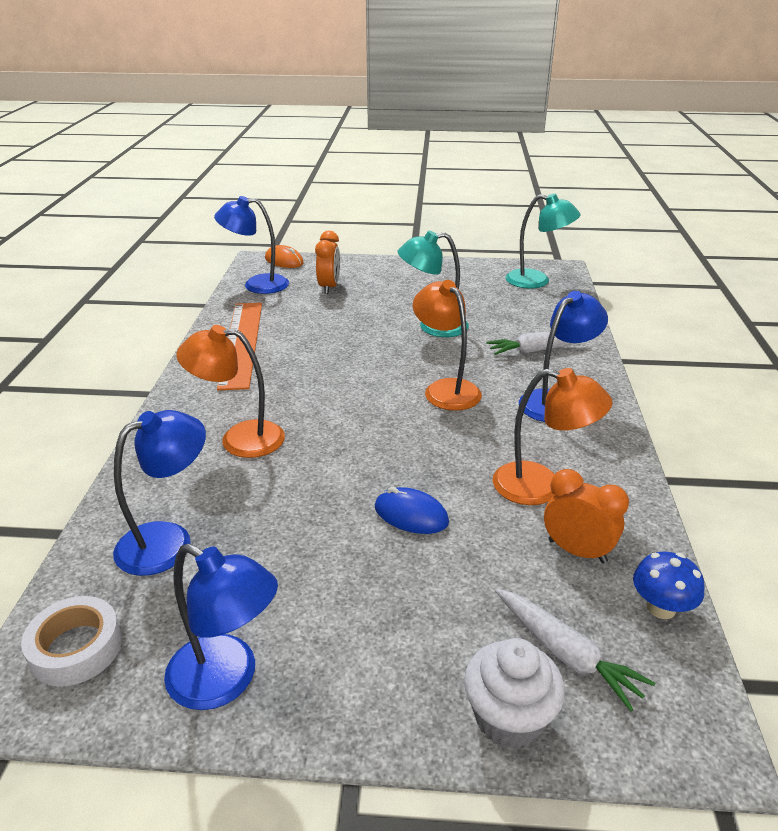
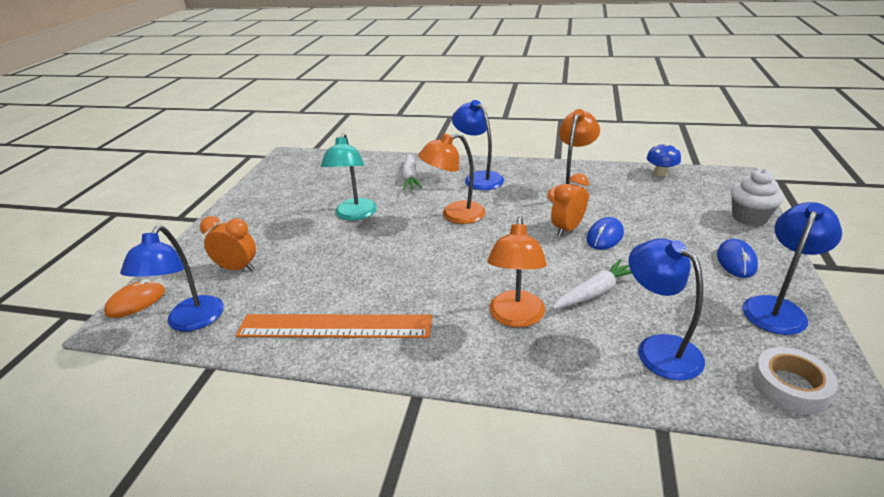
camera: 80 degrees left, 0 degrees up
white carrot [495,589,655,711] -> white carrot moved to [552,259,632,309]
turquoise lamp [506,193,581,289] -> none
orange clock [544,469,629,563] -> orange clock moved to [551,173,589,237]
none -> blue mouse [717,239,758,278]

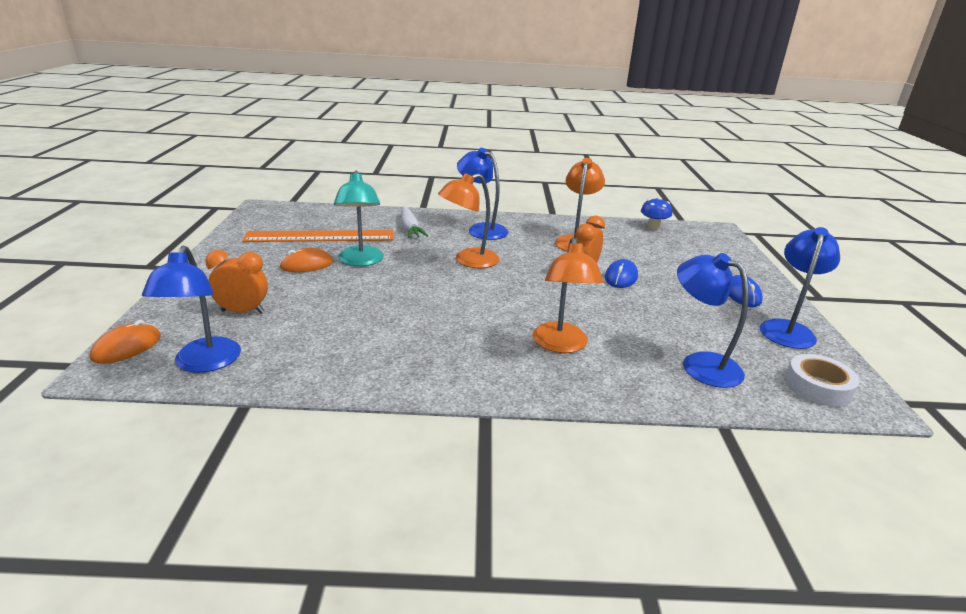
camera: 15 degrees left, 5 degrees down
orange ruler [236,314,432,338] -> orange ruler moved to [242,230,394,242]
white carrot [552,259,632,309] -> none
white cupcake [731,169,784,226] -> none
none -> orange mouse [279,248,333,272]

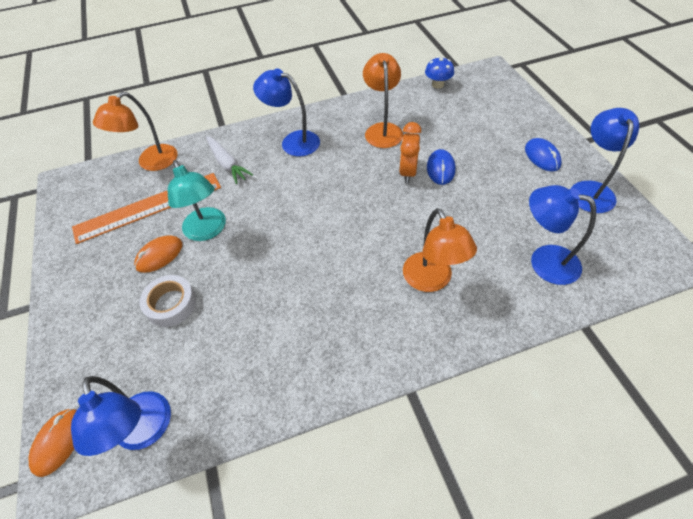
camera: 15 degrees left, 25 degrees up
orange clock [205,250,268,314] -> none
orange lamp [438,173,500,268] -> orange lamp moved to [93,92,178,171]
white tape [785,354,860,407] -> white tape moved to [140,275,196,327]

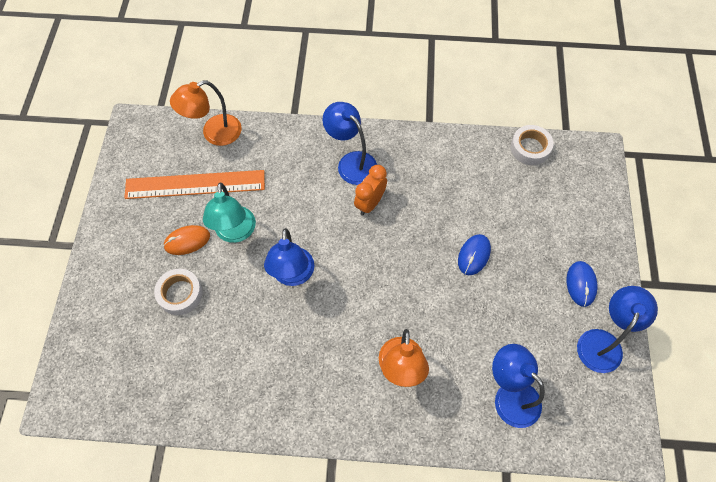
camera: 20 degrees right, 10 degrees up
orange mouse [28,408,77,477] -> none
blue lamp [71,376,171,456] -> blue lamp moved to [264,228,314,286]
white carrot [206,136,253,184] -> none
orange lamp [363,53,403,148] -> none
orange clock [399,122,421,183] -> orange clock moved to [354,165,387,216]
blue mushroom [425,57,454,89] -> white tape [510,125,553,165]

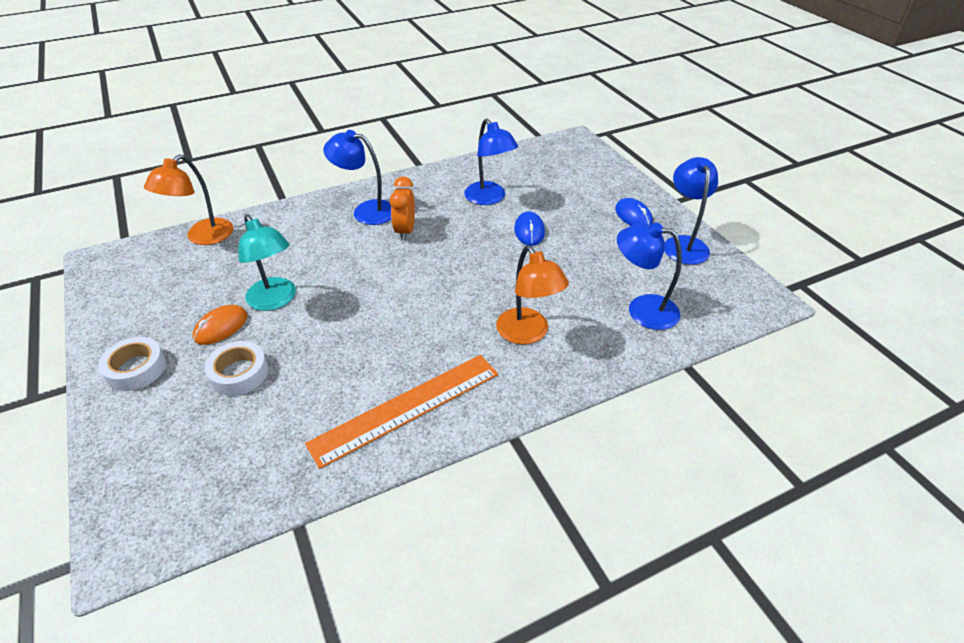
camera: 30 degrees left, 20 degrees down
orange ruler [124,170,265,199] -> orange ruler moved to [305,355,498,469]
blue lamp [264,228,314,286] -> blue lamp moved to [464,118,518,205]
white tape [510,125,553,165] -> white tape moved to [99,337,166,391]

